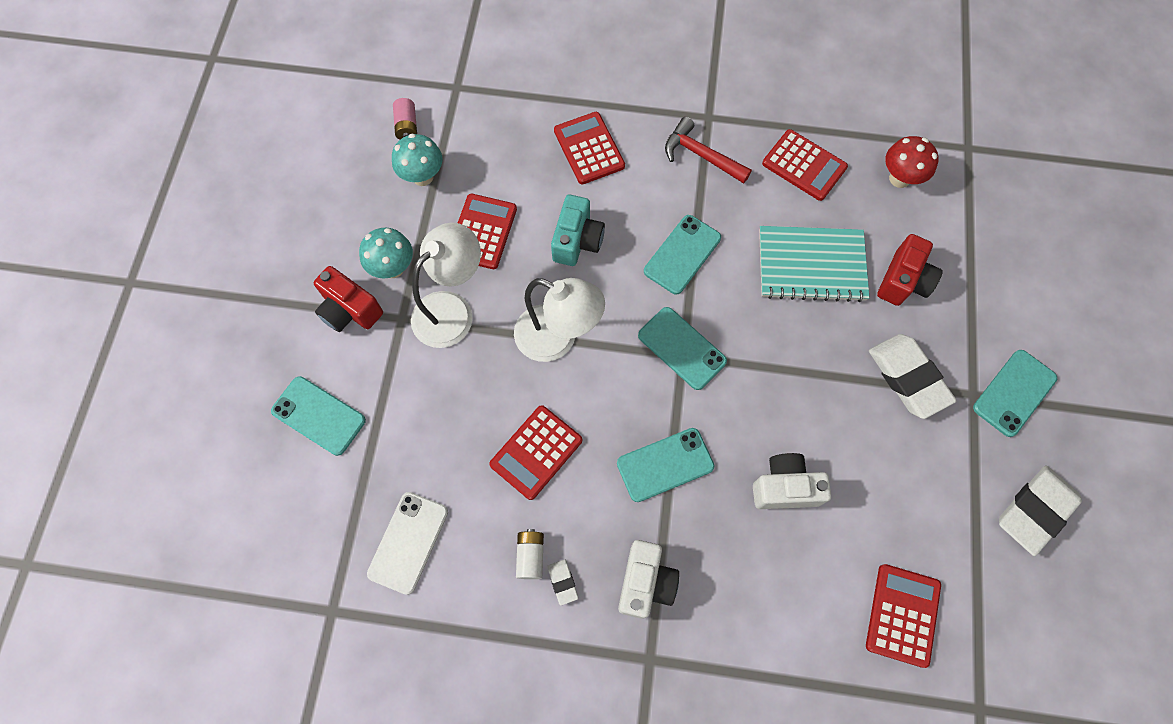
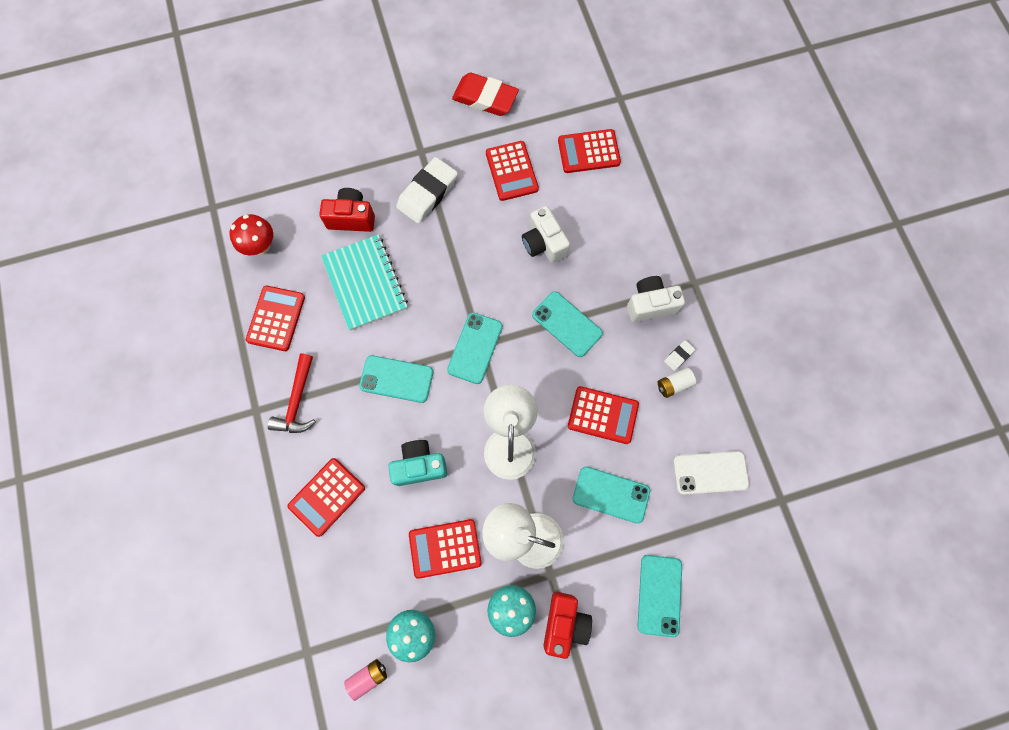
camera: 115 degrees left, 5 degrees up
turquoise phone [973,350,1057,437] -> turquoise phone moved to [573,466,650,524]
white eraser [999,466,1082,556] -> red eraser [452,73,519,116]
none -> red calculator [486,141,539,201]

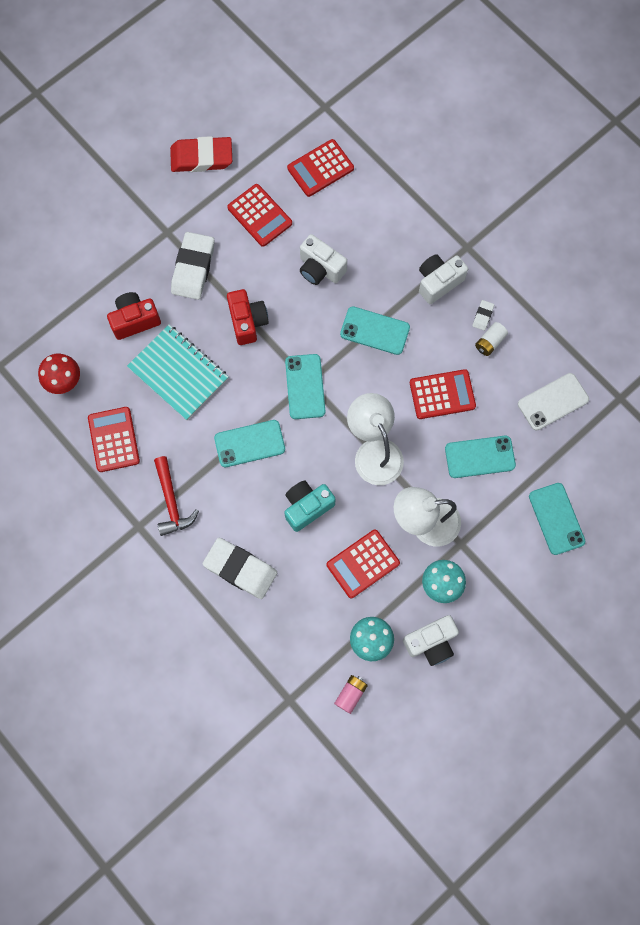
camera: 25 degrees left, 0 degrees up
red calculator [288,458,365,537] -> white eraser [202,538,277,599]
red camera [544,592,592,659] -> red camera moved to [227,289,269,345]
none -> white camera [403,615,459,666]

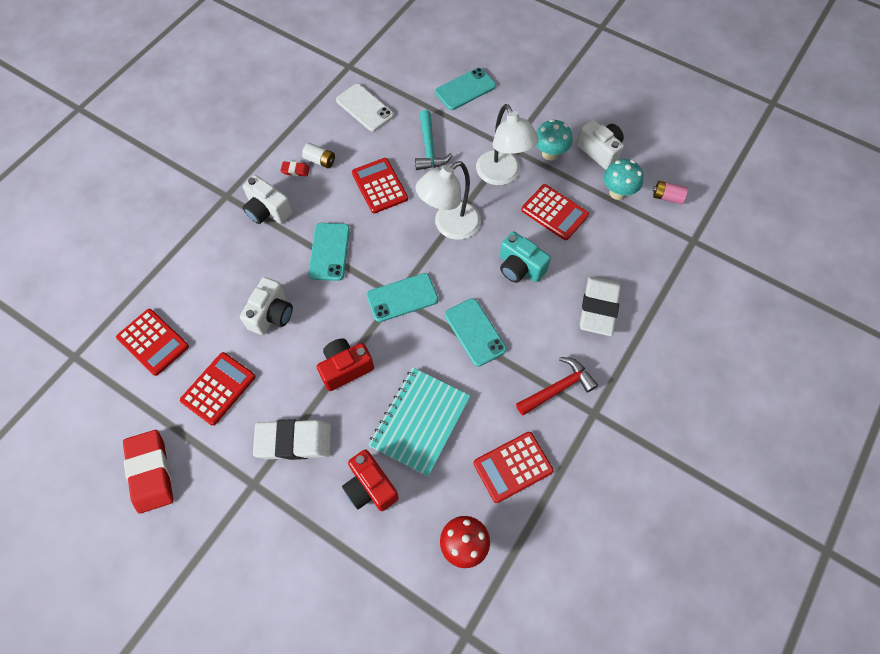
camera: 105 degrees left, 10 degrees down
turquoise phone [445,436,516,478] -> turquoise hammer [415,110,452,170]
white eraser [473,300,494,331] -> red eraser [280,161,310,176]

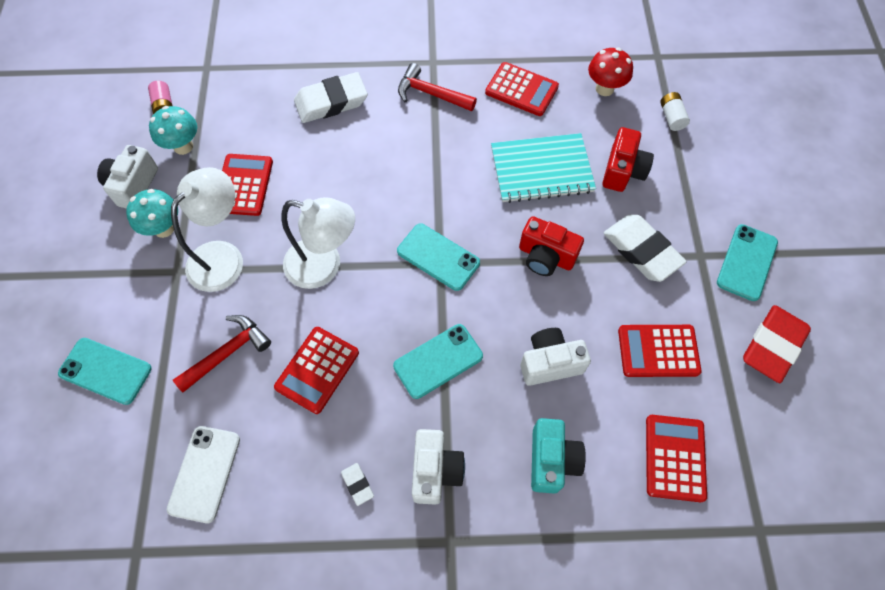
camera: 125 degrees left, 0 degrees up
red eraser [280,161,310,176] -> white eraser [341,463,374,506]
white battery [302,143,335,168] -> white battery moved to [660,92,690,131]
turquoise hammer [415,110,452,170] -> red hammer [173,315,271,392]
turquoise phone [445,298,507,367] -> turquoise phone moved to [717,224,778,301]
turquoise camera [500,231,551,283] -> turquoise camera moved to [531,418,586,494]

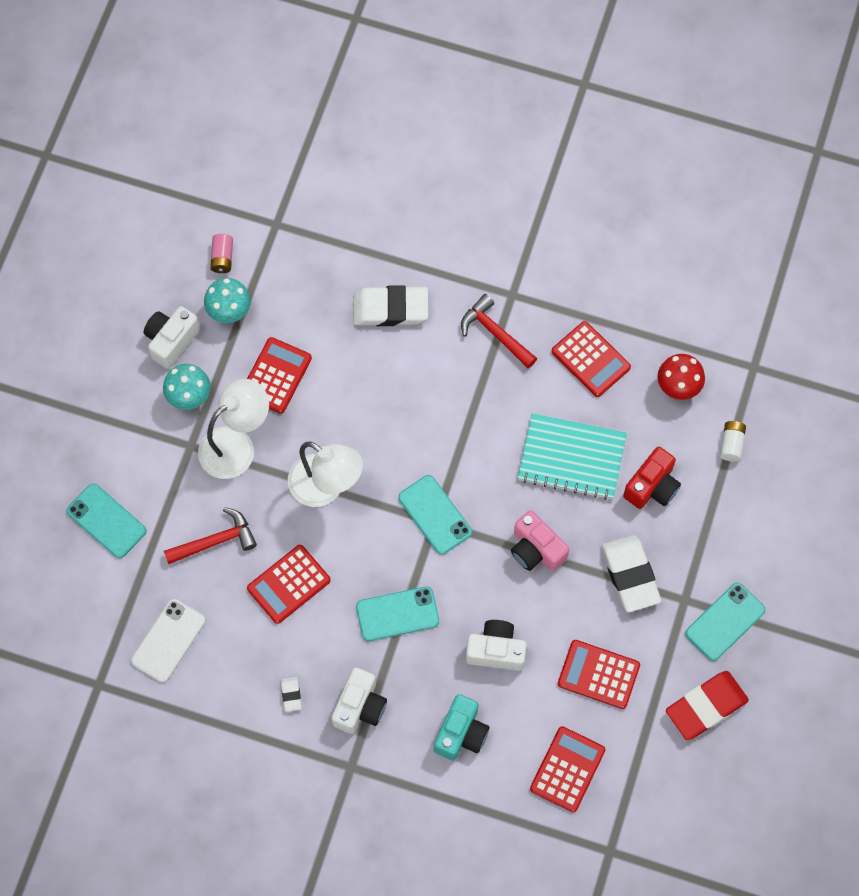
camera: 20 degrees right, 5 degrees up
red camera [519,216,584,276] -> pink camera [511,510,570,571]

